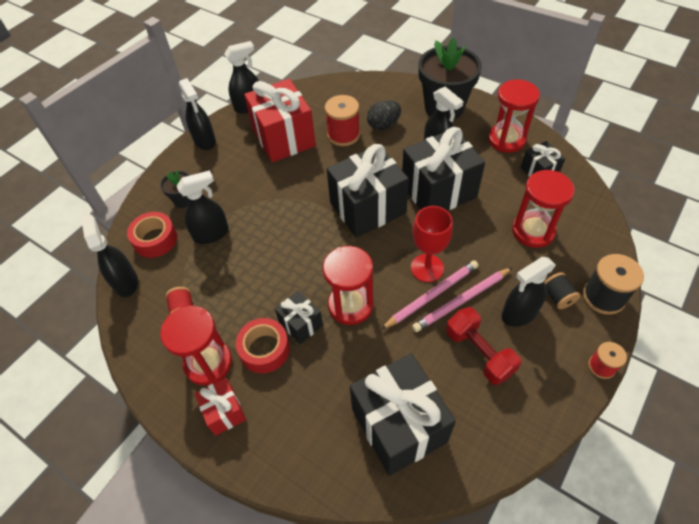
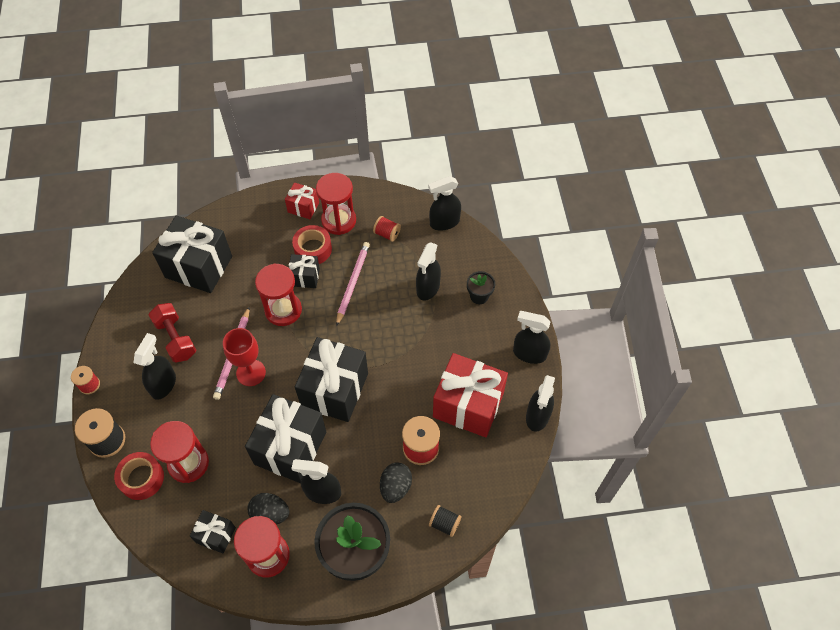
camera: 135 degrees right, 5 degrees up
black spray bottle [81,215,138,297] -> black spray bottle turned 135 degrees clockwise [428,176,461,231]
red tape [127,212,177,258] -> red tape moved to [114,452,164,500]
pink pencil [412,267,513,332] -> pink pencil moved to [336,242,370,326]
red dumbbell [446,307,521,385] -> red dumbbell turned 45 degrees clockwise [149,303,196,363]
black spool [544,272,581,309] -> black spool moved to [429,505,462,537]
none -> black egg [247,493,289,525]

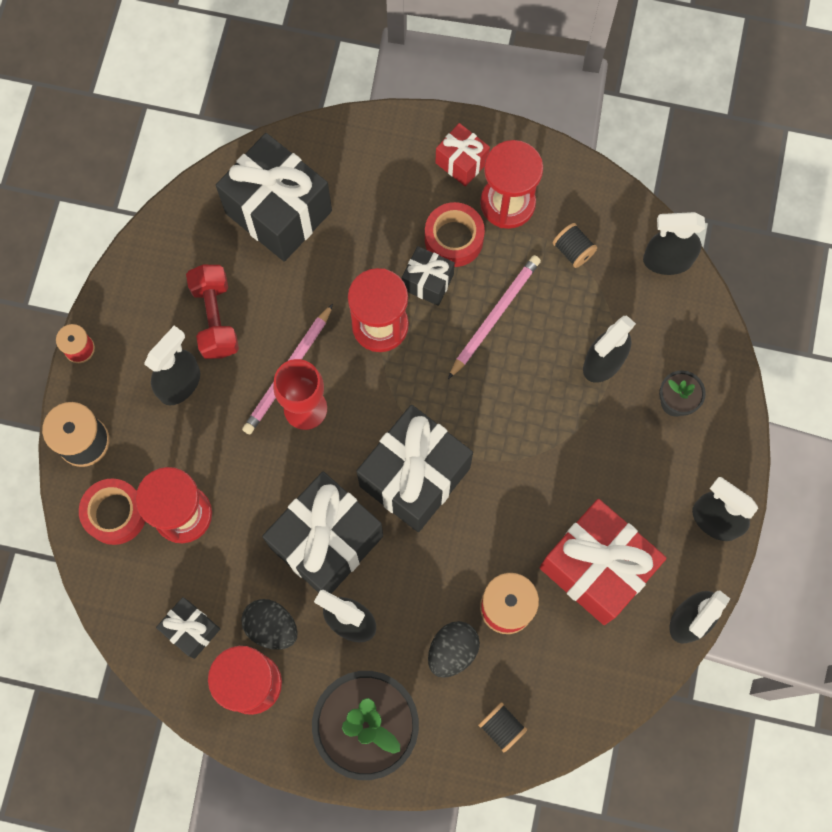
camera: 20 degrees right, 15 degrees up
red spool [373,216,401,242] -> black spool [553,223,597,268]

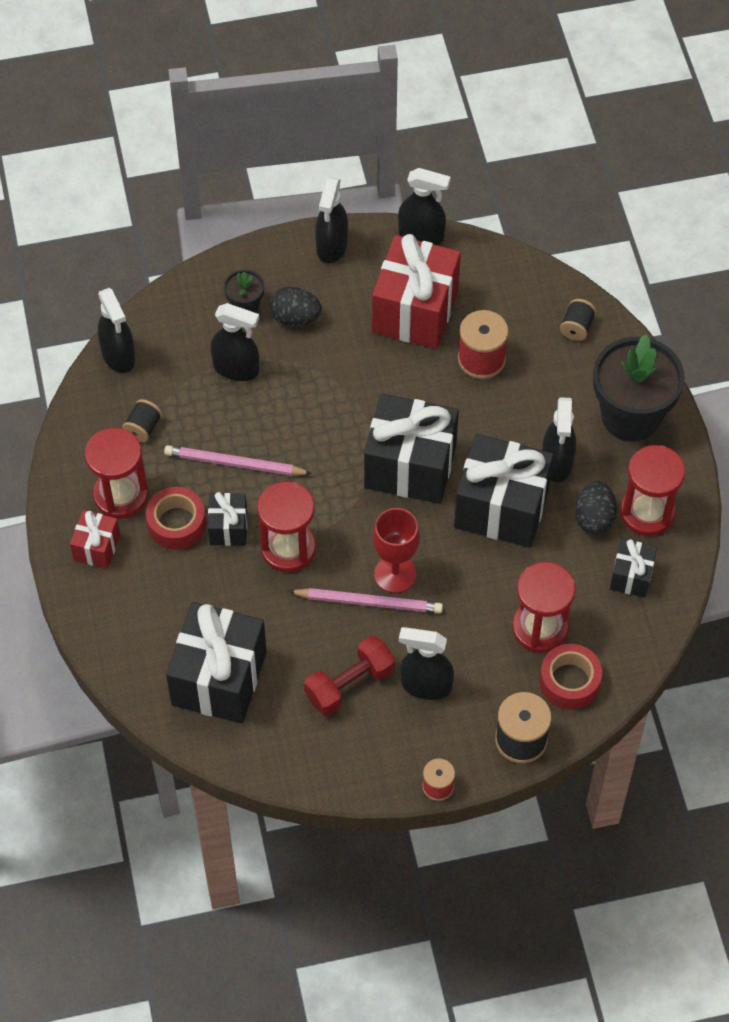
camera: 115 degrees left, 15 degrees down
black egg [428,621,480,678] -> black egg moved to [270,287,322,326]

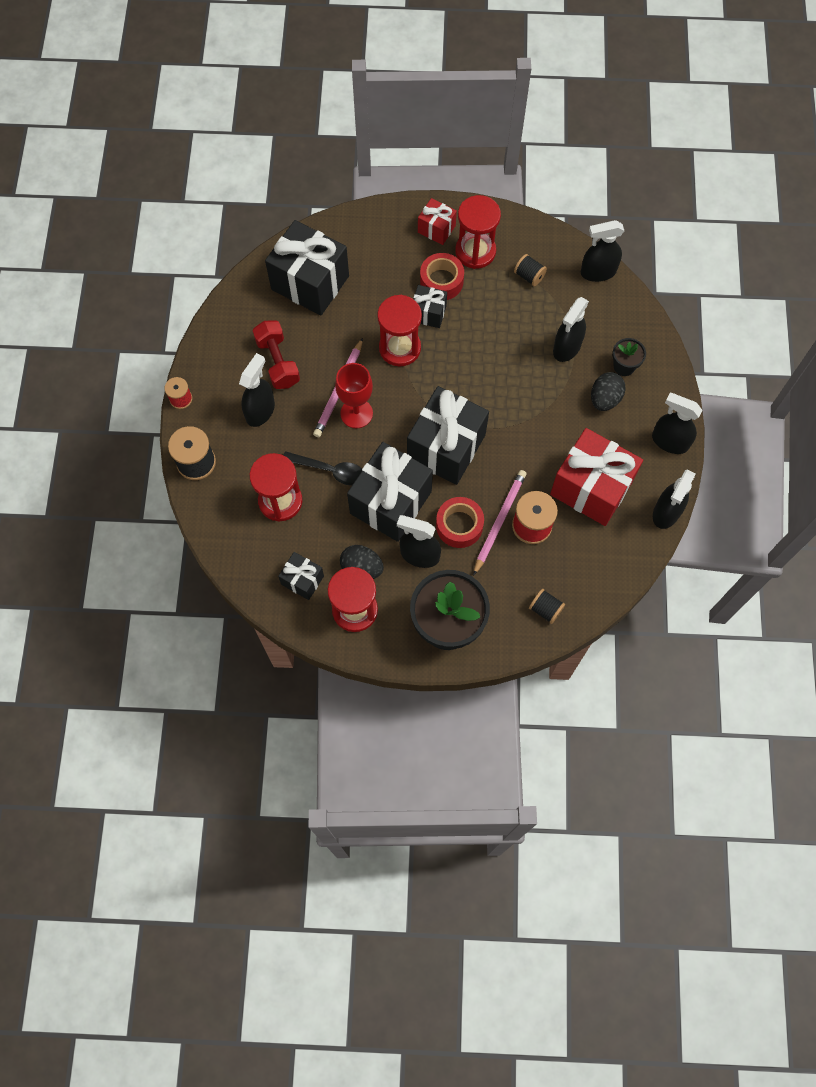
camera: 105 degrees right, 10 degrees up
pink pencil [164,445,312,476] -> pink pencil moved to [473,470,527,576]
red tape [540,644,602,710] -> red tape moved to [436,497,484,548]
none -> black spoon [284,451,362,486]

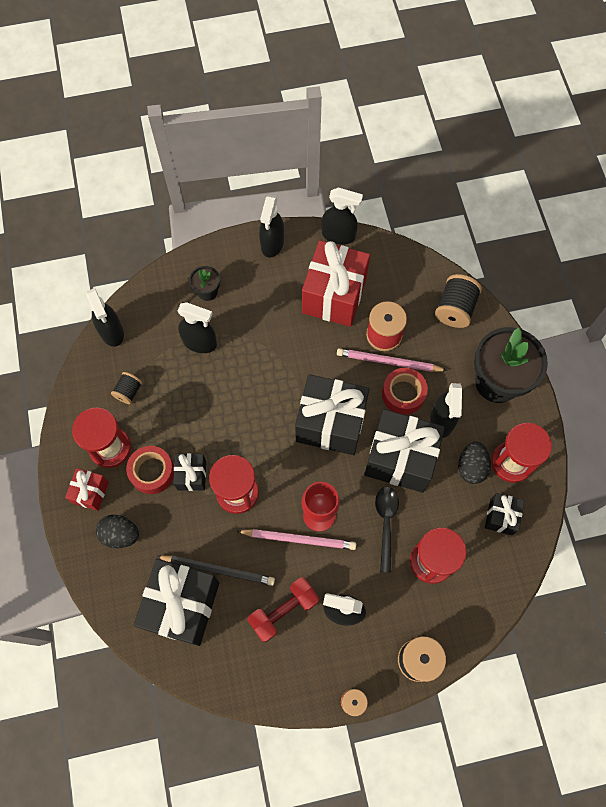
camera: 105 degrees left, 0 degrees up
black spool [529,588,565,624] -> black spool [435,274,482,328], size x1.68
black egg [591,372,626,411] -> black egg moved to [96,515,139,548]
none -> black pencil [156,555,275,586]

